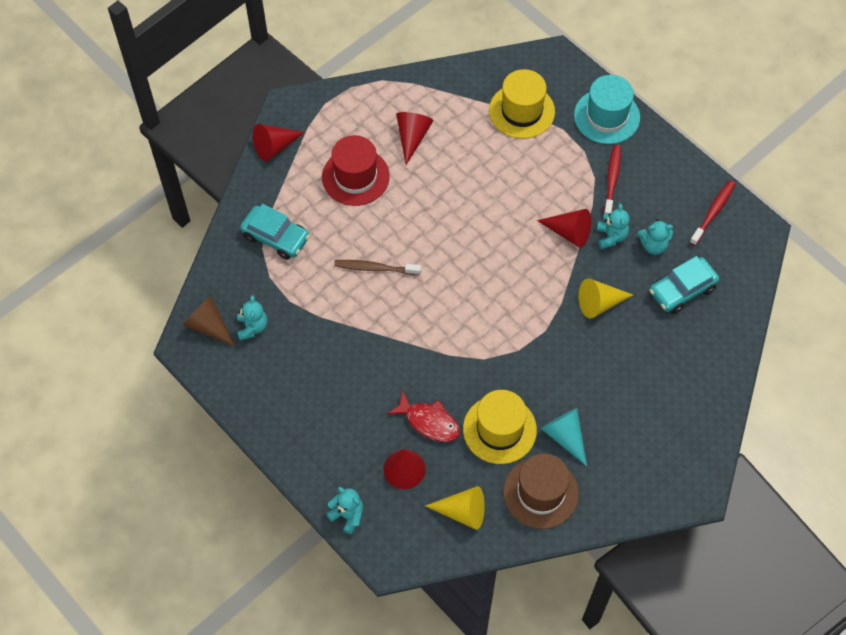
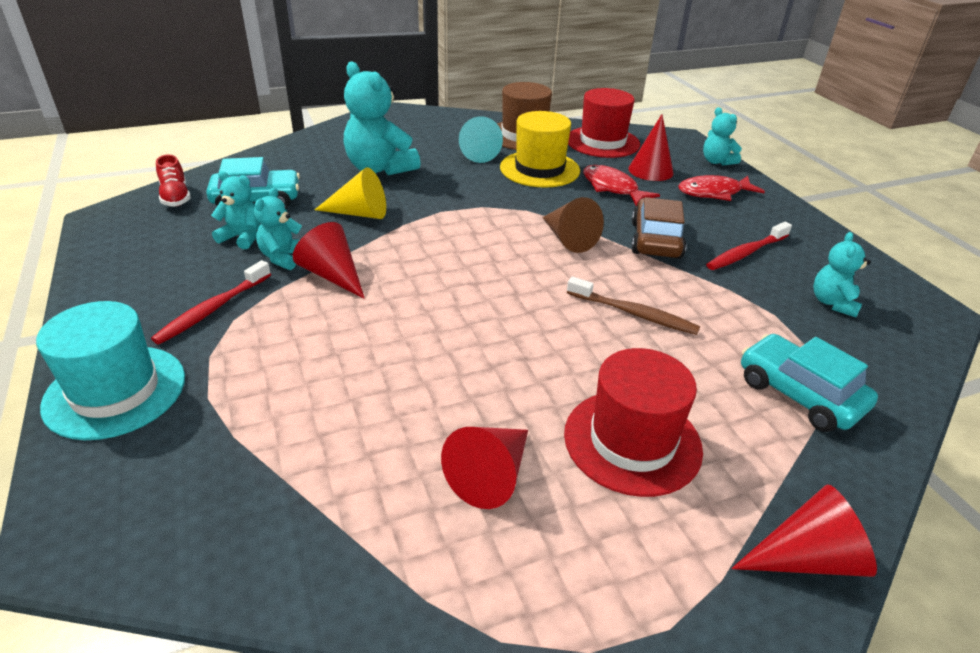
camera: 160 degrees left, 25 degrees down
brown cone [183,296,236,347] -> brown cone moved to [542,197,604,253]
yellow cone [425,486,485,530] -> red hat [568,88,640,158]
yellow hat [489,69,555,139] -> none
red toothbrush [690,180,735,246] -> red toothbrush moved to [706,222,792,270]
none -> red shoe [156,155,191,207]
none -> turquoise teddy bear [344,61,420,175]
none -> brown car [631,197,686,259]
none -> red fish [678,175,765,201]

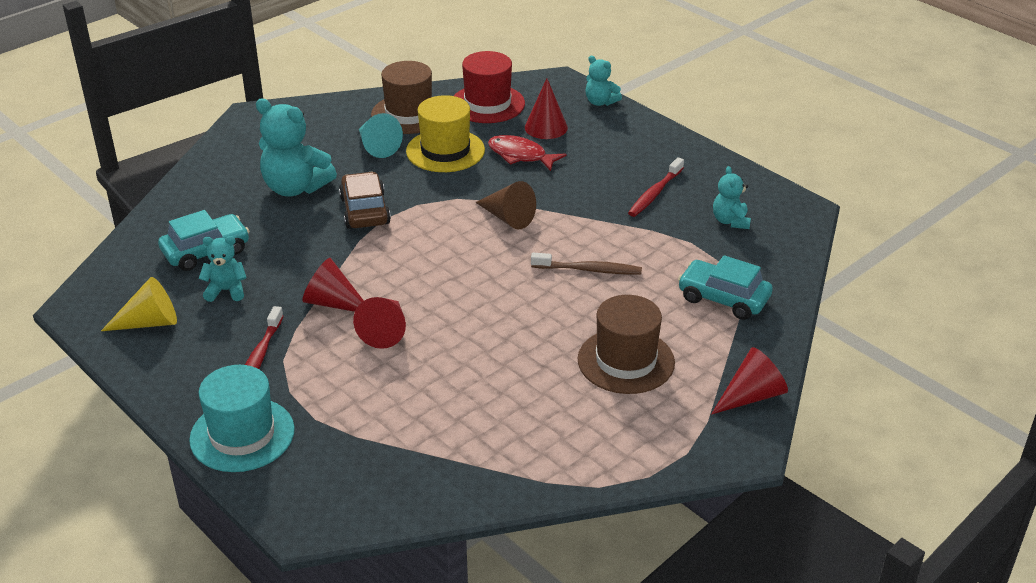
camera: 20 degrees left, 0 degrees up
red shoe [156,155,191,207] -> none
turquoise teddy bear [254,188,302,270] -> none
yellow cone [315,167,386,219] -> yellow cone moved to [101,277,177,331]
red cone [441,427,528,509] -> red cone moved to [353,297,406,349]
red hat [564,348,703,497] -> brown hat [578,295,675,394]
brown car [631,197,686,259] -> brown car moved to [339,172,391,229]
red fish [678,175,765,201] -> none

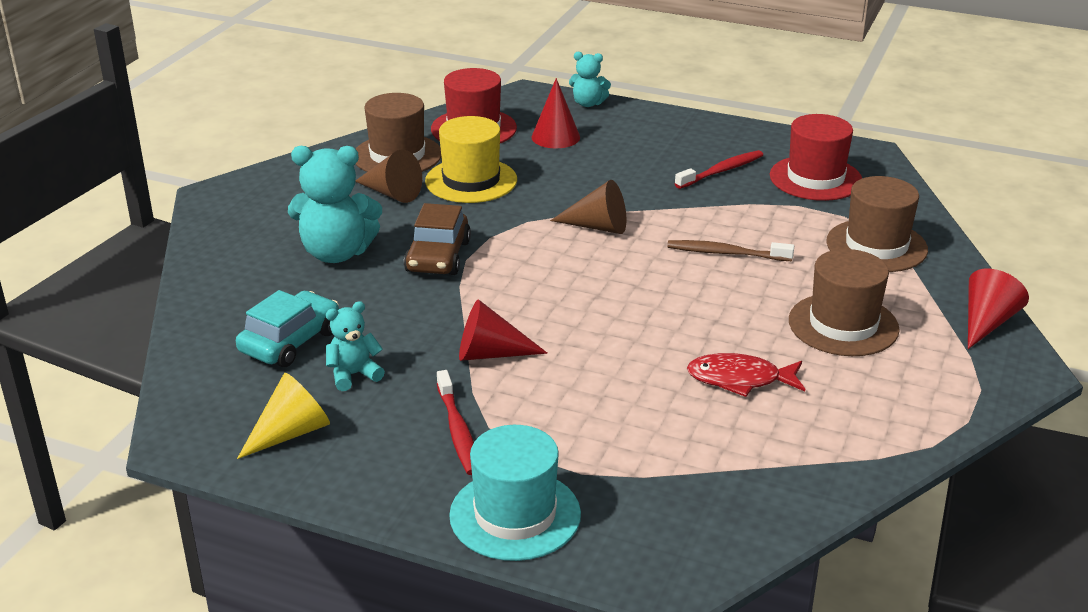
camera: 25 degrees left, 5 degrees down
brown car [339,172,391,229] -> brown car turned 135 degrees counterclockwise [404,203,471,275]
red cone [353,297,406,349] -> none
turquoise cone [359,113,403,158] -> brown cone [355,149,422,203]
red fish [488,135,567,171] -> red fish moved to [687,353,805,397]
brown toothbrush [531,253,642,275] -> brown toothbrush turned 150 degrees counterclockwise [667,240,794,261]
red toothbrush [628,157,684,217] -> red toothbrush turned 135 degrees counterclockwise [675,150,763,189]
turquoise car [678,255,773,320] -> brown hat [826,176,928,272]
turquoise teddy bear [713,166,751,229] -> red hat [770,114,862,201]

